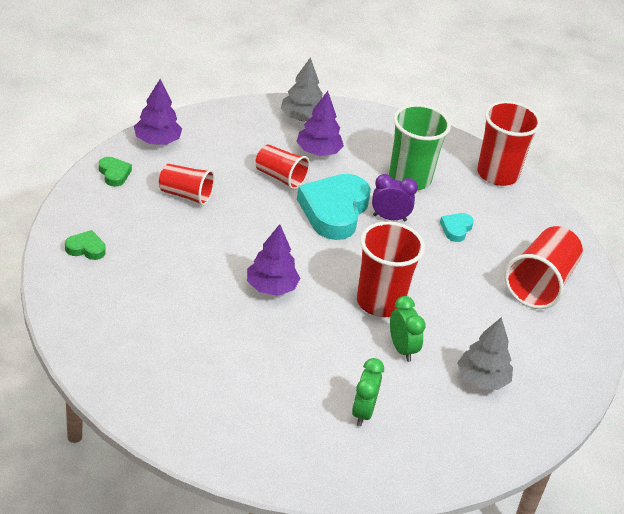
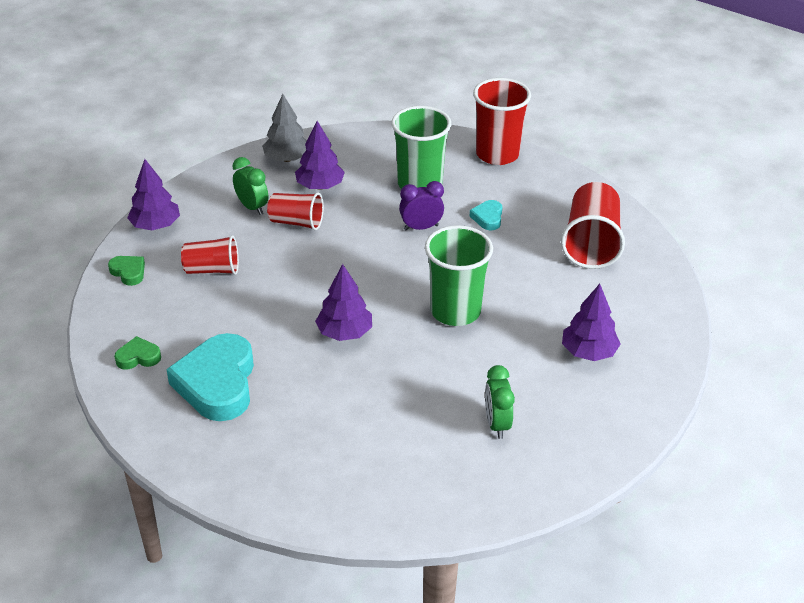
camera: 15 degrees left, 0 degrees up
turquoise heart [297,174,371,240] -> turquoise heart moved to [166,333,254,421]
red cup [357,221,425,317] -> green cup [425,225,493,326]
green clock [390,296,426,362] -> green clock moved to [233,157,268,215]
grey tree [457,317,513,390] -> purple tree [562,284,620,361]

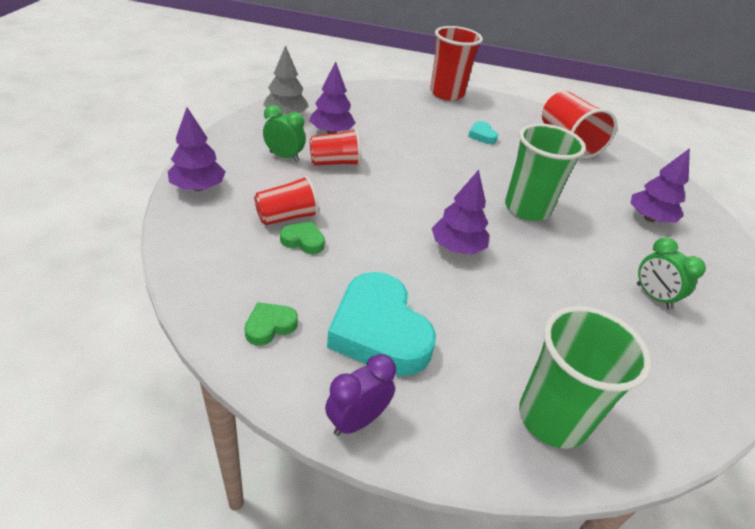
camera: 30 degrees left, 0 degrees up
green heart [108,256,145,286] -> green heart moved to [280,222,325,254]
green cup [391,106,451,189] -> green cup moved to [519,306,652,449]
purple clock [399,181,444,231] -> purple clock moved to [325,354,396,436]

